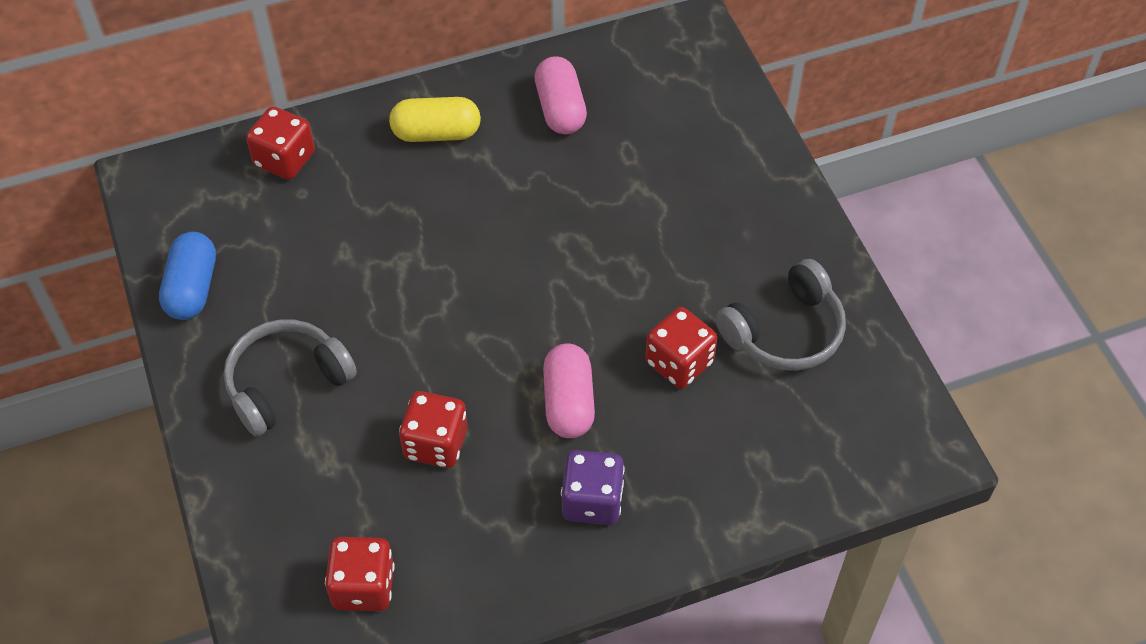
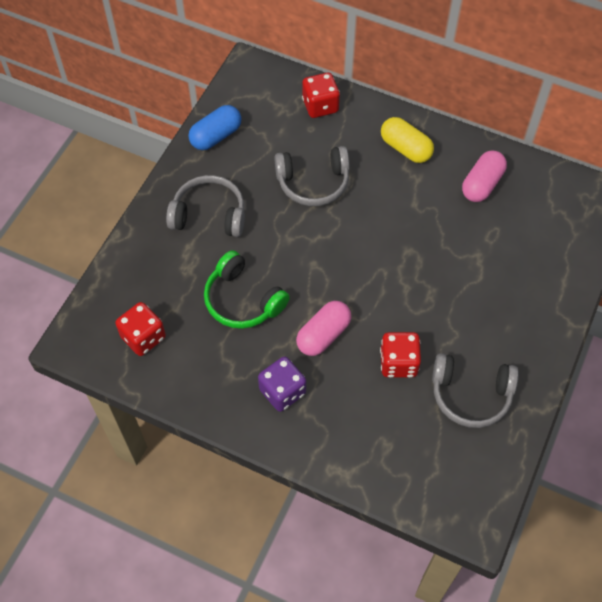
camera: 45 degrees right, 5 degrees up
red dice [399,391,467,468] -> green headphones [204,250,290,329]
none -> grey headphones [274,146,349,206]

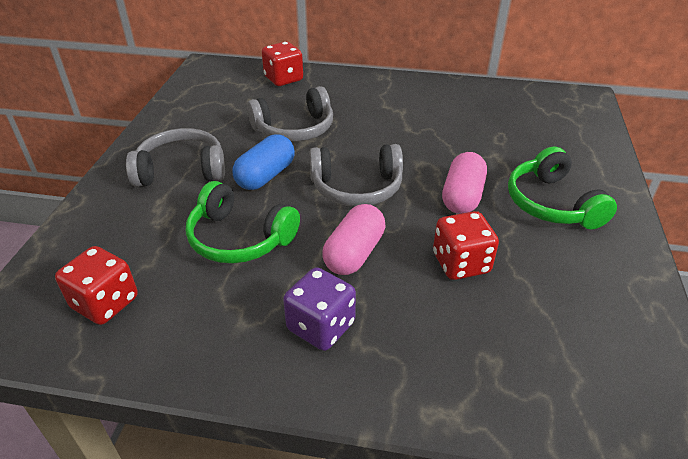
camera: 15 degrees left, 20 degrees down
blue capsule [188,105,241,150] -> blue capsule moved to [232,134,295,190]
yellow capsule [381,117,434,163] -> none
grey headphones [432,353,519,428] -> grey headphones moved to [310,144,403,206]
pink capsule [462,150,507,202] -> pink capsule moved to [442,152,487,214]
none -> green headphones [508,147,617,229]

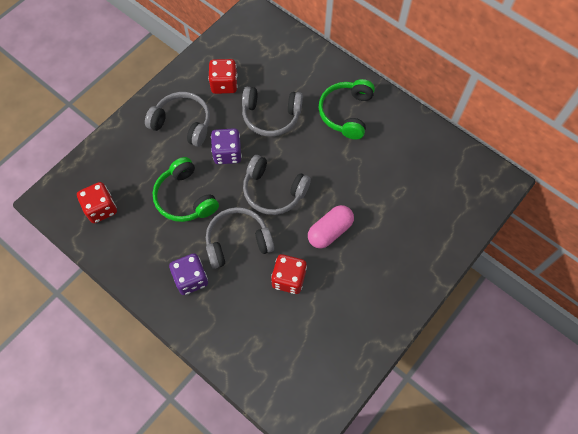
camera: 30 degrees right, 25 degrees up
blue capsule [232,134,295,190] -> purple dice [211,128,242,164]
red dice [262,42,303,86] -> red dice moved to [208,59,237,94]
pink capsule [322,204,386,275] -> grey headphones [206,207,274,269]
green headphones [508,147,617,229] -> green headphones moved to [318,79,375,139]

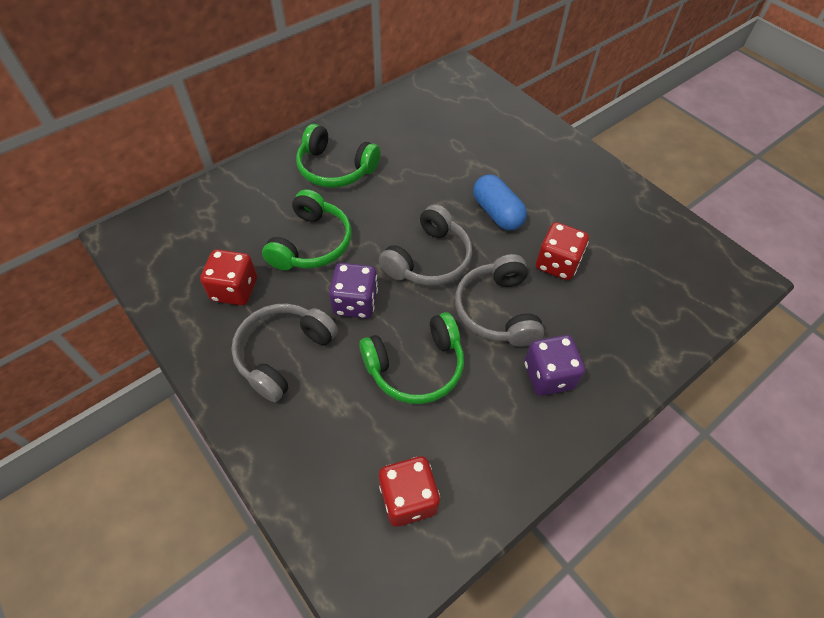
camera: 80 degrees left, 10 degrees down
grey headphones [242,87,303,137] -> green headphones [262,189,352,270]
pink capsule [308,205,354,248] -> blue capsule [473,174,527,231]

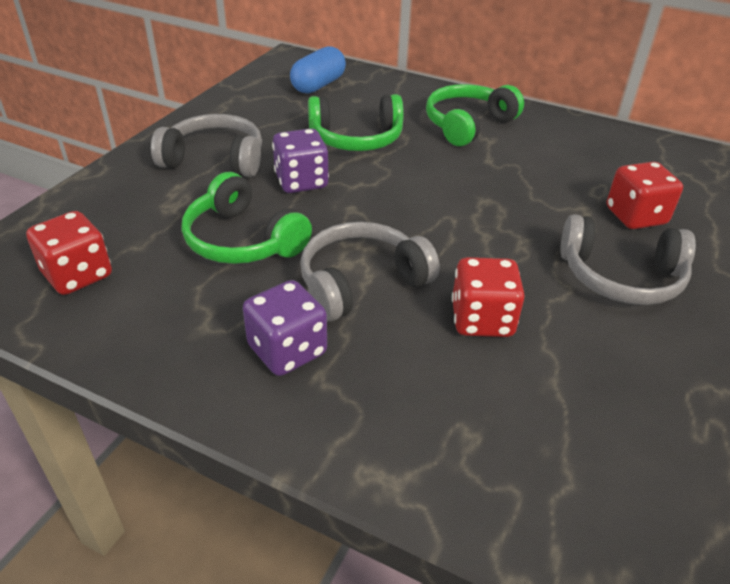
camera: 65 degrees right, 15 degrees down
red dice [200,249,257,305] -> red dice moved to [607,162,683,229]
green headphones [296,124,381,188] -> green headphones turned 45 degrees clockwise [426,84,524,146]
grey headphones [379,204,472,285] -> grey headphones moved to [560,214,696,305]
blue capsule [473,174,527,231] -> blue capsule moved to [290,46,346,94]

